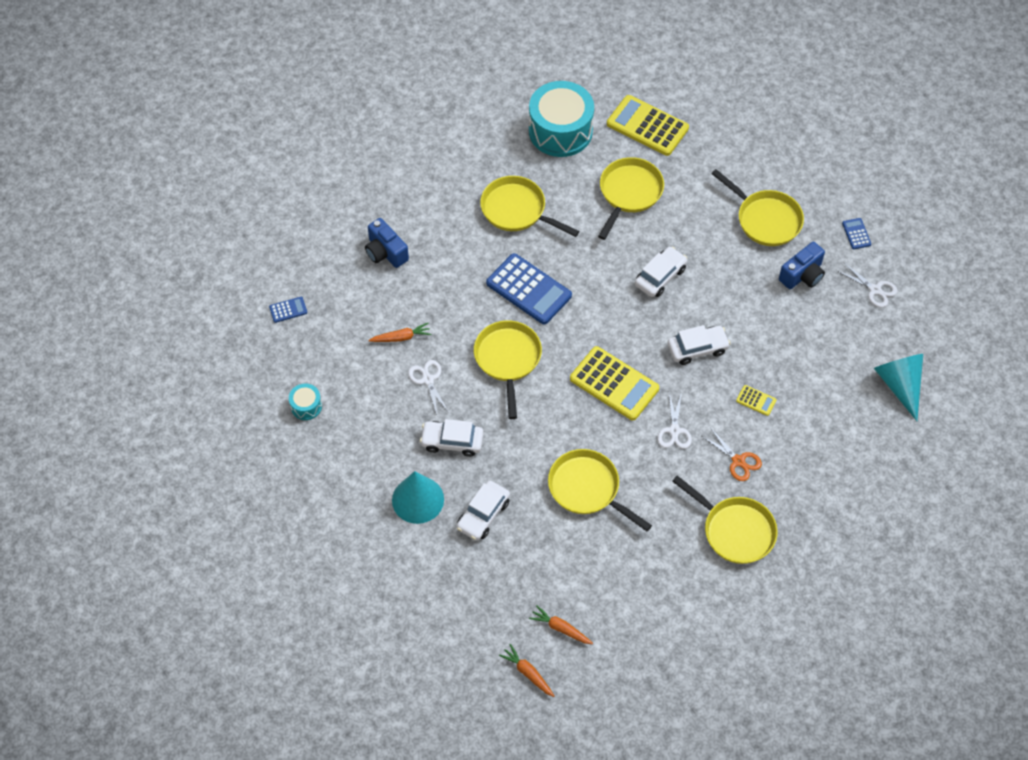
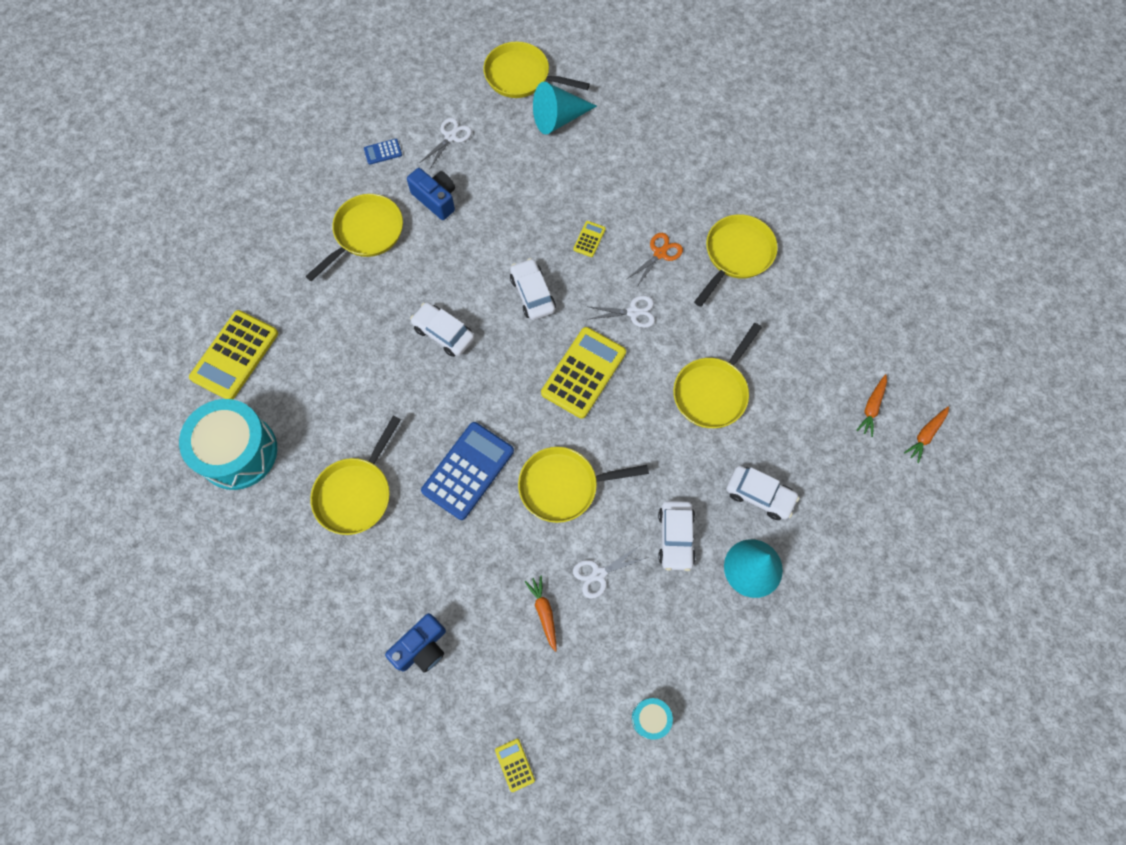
camera: 95 degrees left, 10 degrees up
blue calculator [269,297,307,323] -> yellow calculator [495,739,535,792]
yellow pan [598,157,664,240] -> yellow pan moved to [483,42,590,98]

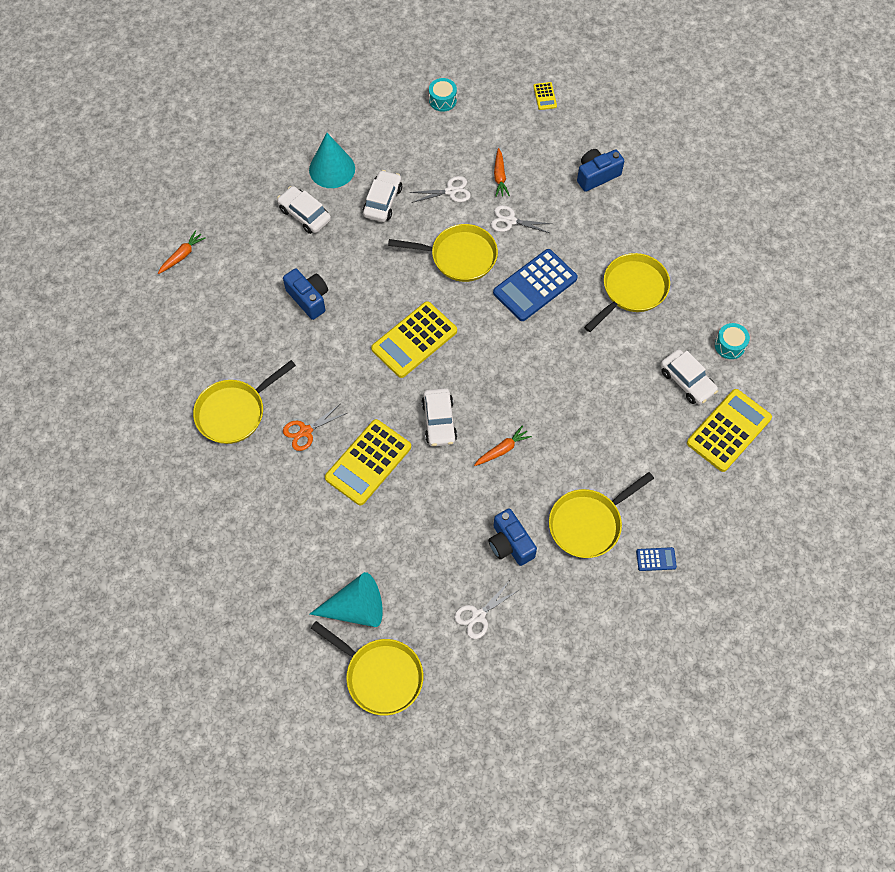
camera: 165 degrees left, 5 degrees down
turquoise drum [179,399,277,490] -> turquoise drum [715,323,750,359], size x0.44
blue calculator [364,139,402,165] -> blue calculator moved to [636,547,677,571]
white car [410,302,475,357] -> white car moved to [661,349,718,405]
yellow calculator [573,221,606,257] -> yellow calculator [325,419,411,505], size x2.25
white scissors [589,296,655,328] -> white scissors moved to [491,205,552,233]
yellow pan [673,323,762,428] -> blue camera [283,268,328,320]
orange carrot [904,406,949,463] -> orange carrot moved to [474,425,532,466]

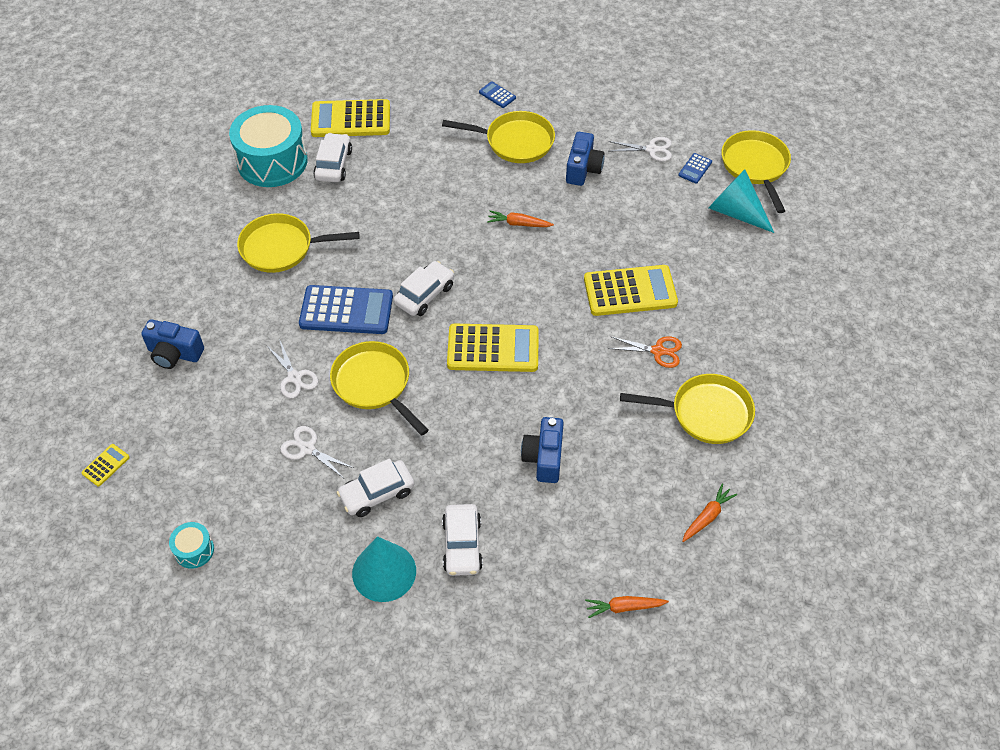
camera: 135 degrees left, 10 degrees down
white car [421,388,457,447] -> white car moved to [394,261,454,316]
orange carrot [494,148,510,197] -> orange carrot moved to [682,484,737,542]
turquoise drum [715,323,750,359] -> turquoise drum [229,105,308,187], size x2.25
none -> blue calculator [678,153,712,184]

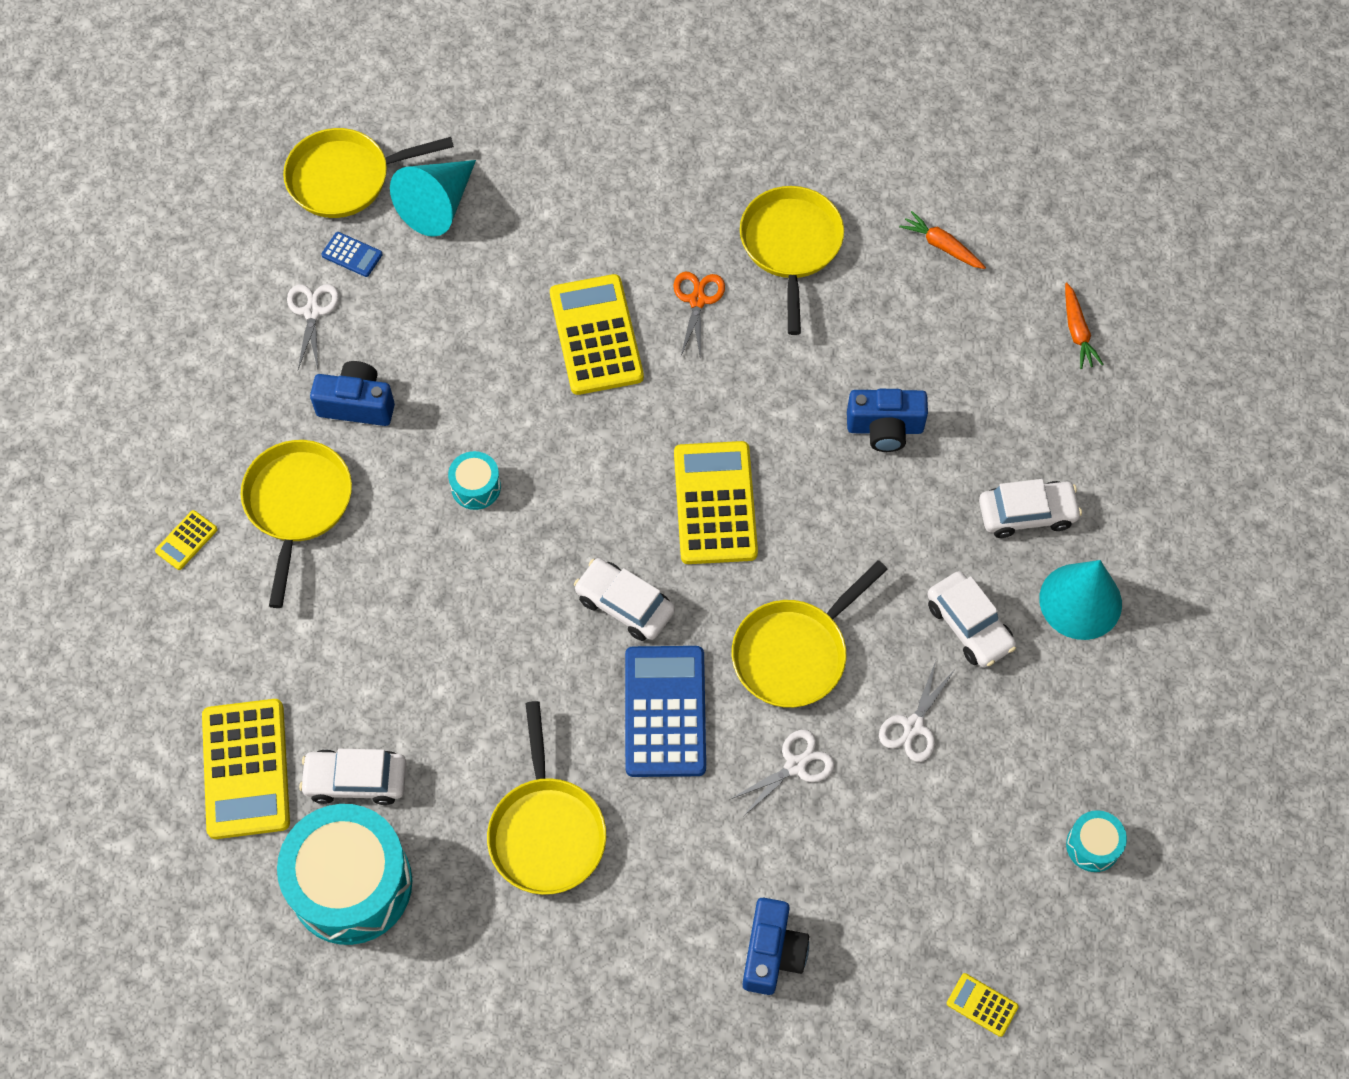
camera: 95 degrees left, 10 degrees up
blue calculator [479,81,516,108] -> yellow calculator [155,510,218,570]
orange carrot [487,210,554,227] -> turquoise drum [448,451,501,510]

